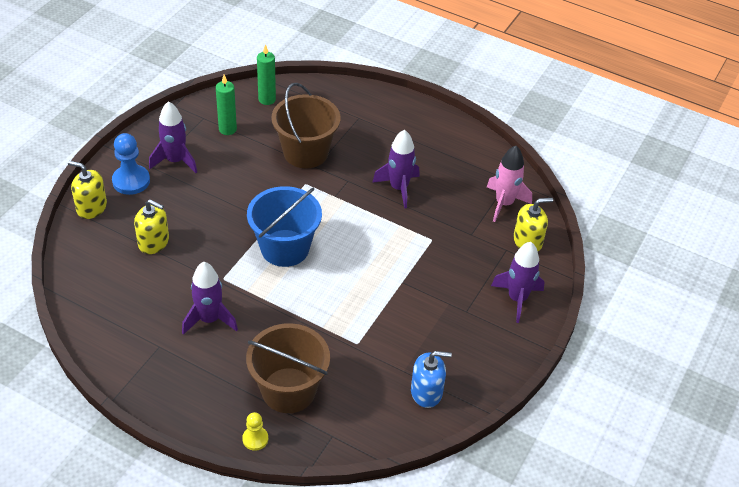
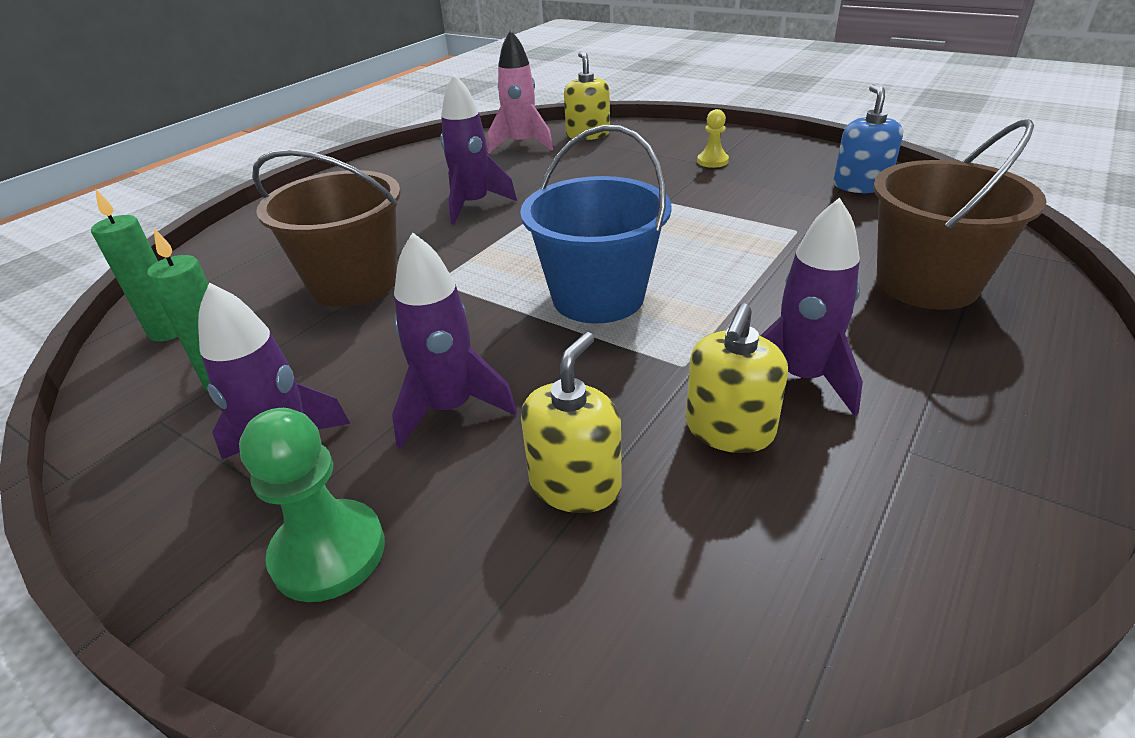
camera: 80 degrees left, 10 degrees down
yellow soap dispenser [68,161,107,219] -> yellow soap dispenser moved to [686,303,788,453]
blue pawn [112,133,150,195] -> green pawn [239,408,385,602]
yellow pawn [242,412,268,451] -> yellow pawn moved to [697,109,729,168]
purple rocket [491,242,544,323] -> purple rocket moved to [392,232,517,449]

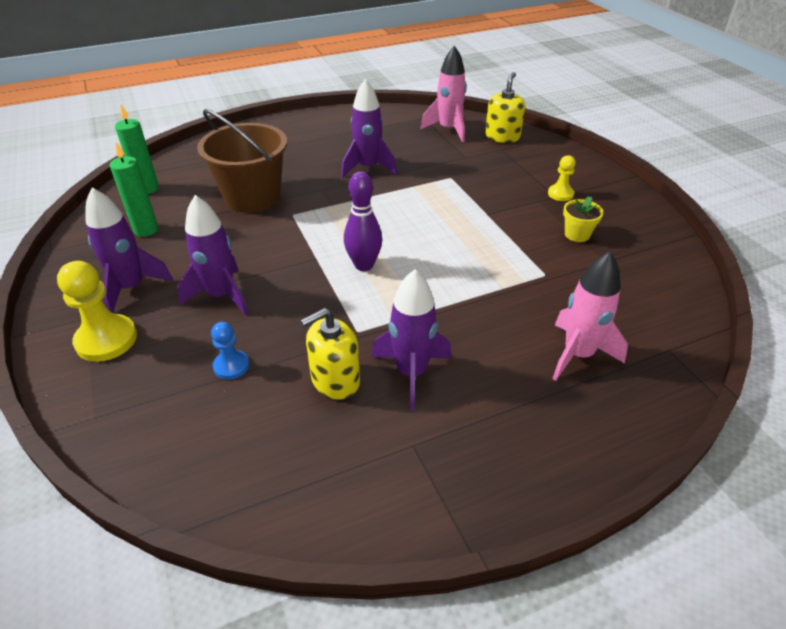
camera: 30 degrees right, 5 degrees up
green pawn [239,408,385,602] -> yellow pawn [57,261,137,362]
blue bucket [520,125,672,323] -> purple bowling pin [344,171,382,271]
yellow soap dispenser [521,332,622,513] -> blue pawn [211,322,249,380]
blue soap dispenser [833,84,903,193] -> none
brown bucket [873,119,1047,310] -> pink rocket [552,251,628,381]
none -> yellow flower pot [563,196,604,242]

